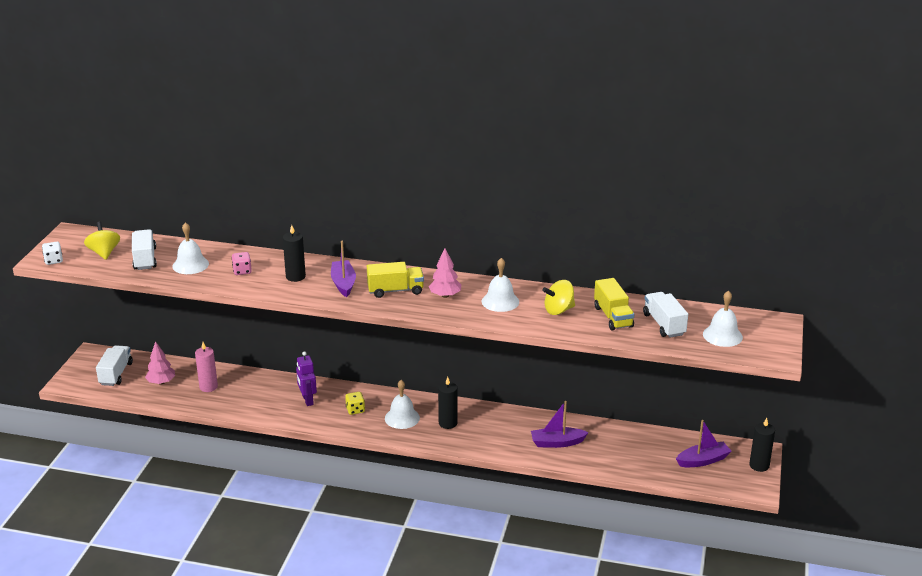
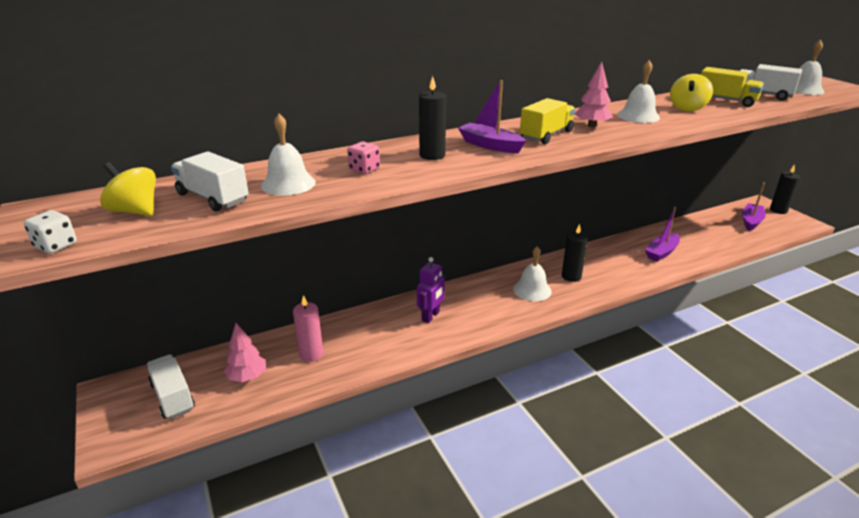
camera: 40 degrees left, 0 degrees up
purple robot [296,351,317,406] -> purple robot turned 90 degrees counterclockwise [417,257,445,323]
yellow dice [345,392,365,415] -> none

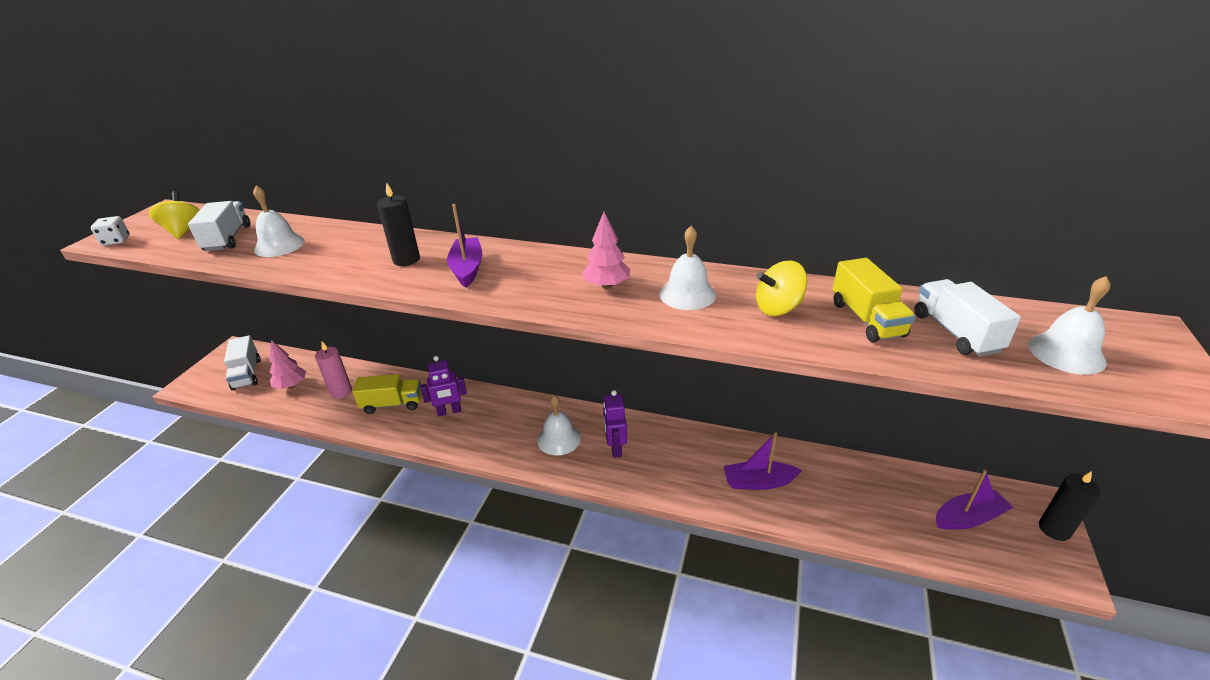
camera: 45 degrees right, 5 degrees up
white truck [147,355,195,419] -> white truck turned 150 degrees clockwise [224,335,261,391]
pink dice [347,142,380,174] -> none
yellow truck [520,98,576,144] -> yellow truck moved to [352,374,422,414]
black candle [562,224,588,282] -> purple robot [603,390,627,458]

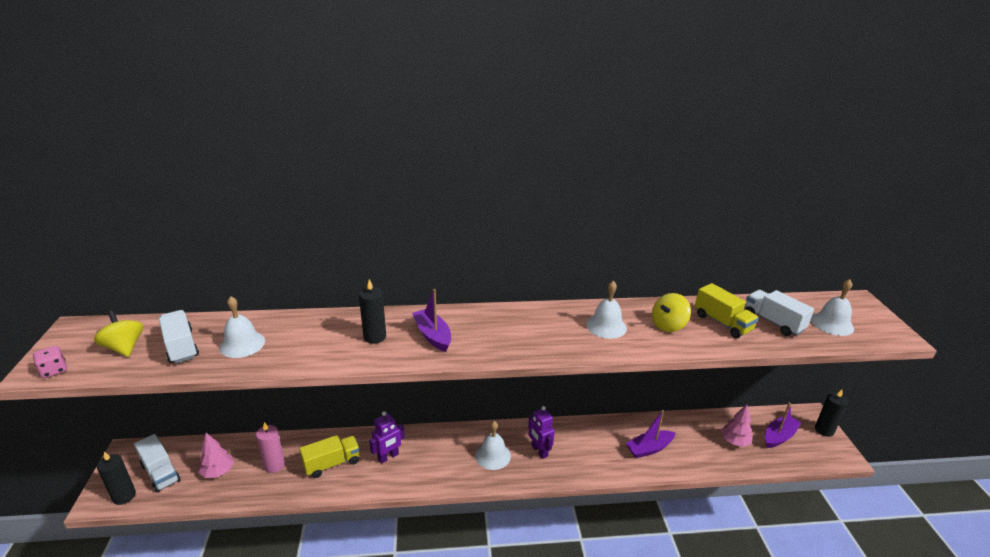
camera: 25 degrees left, 5 degrees down
white dice [91,216,129,246] -> pink dice [33,346,67,378]
pink tree [582,212,630,289] -> pink tree moved to [721,404,753,447]
none -> black candle [97,452,136,505]

